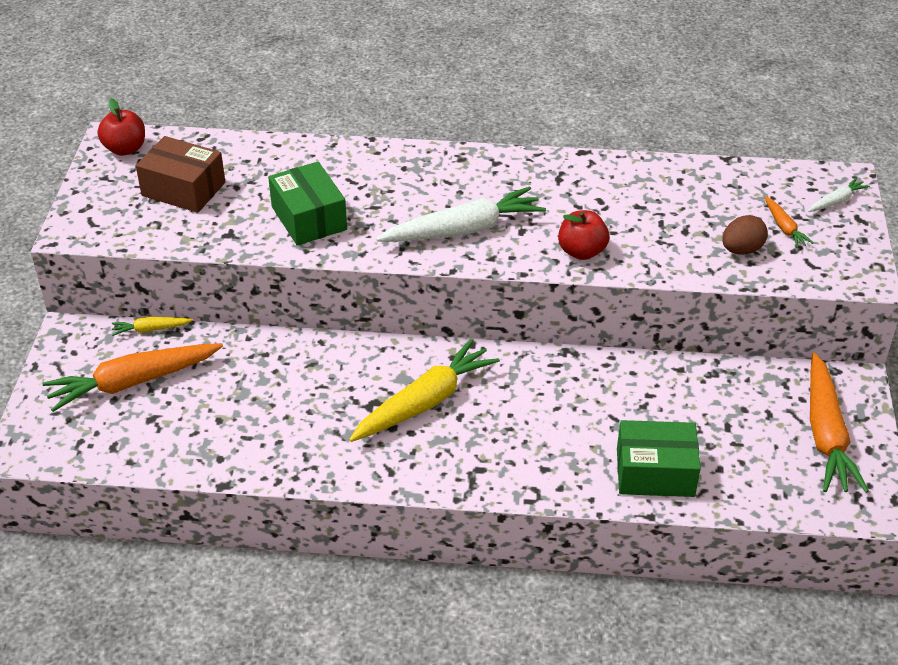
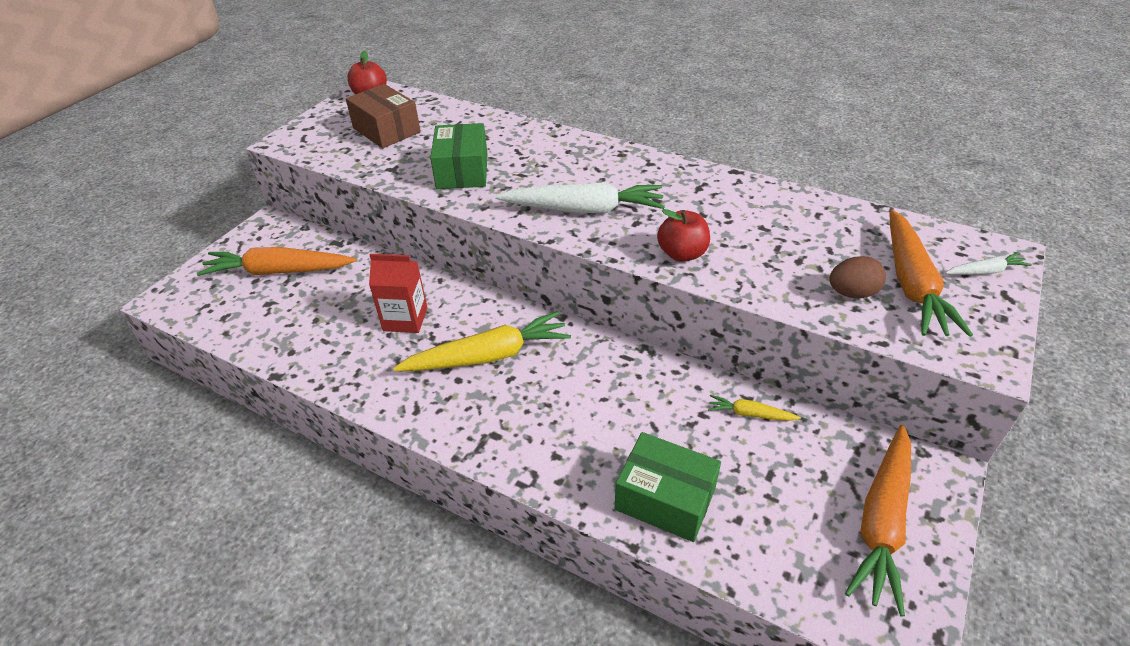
camera: 25 degrees right, 0 degrees up
yellow carrot [112,317,193,336] -> yellow carrot moved to [708,395,801,421]
orange carrot [764,196,814,248] -> orange carrot [889,209,973,337], size x2.14
none -> red carton [369,254,428,333]

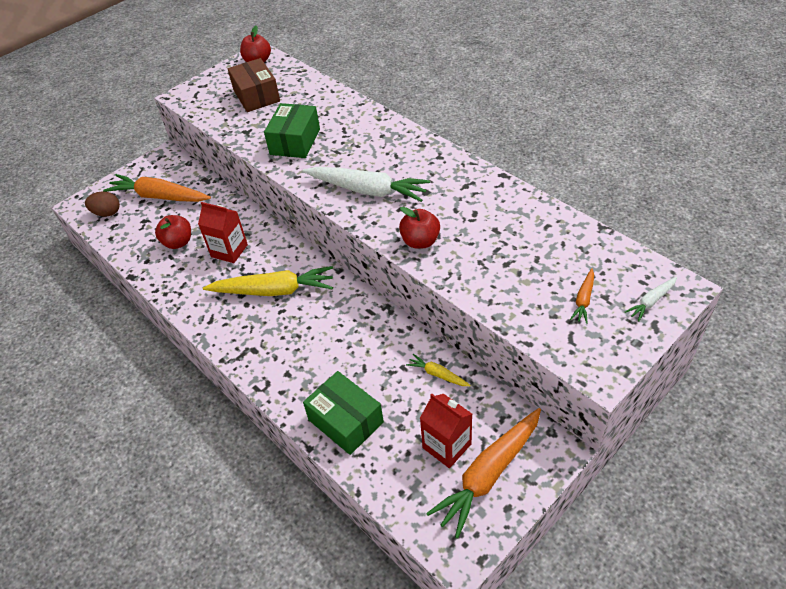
camera: 20 degrees right, 5 degrees up
brown egg [830,256,886,298] -> brown egg moved to [85,192,120,217]
orange carrot [889,209,973,337] -> orange carrot [570,268,594,324], size x0.47
white carrot [945,253,1032,275] -> white carrot turned 135 degrees clockwise [625,277,677,322]
none -> red apple [155,215,191,249]
none -> red carton [420,394,472,468]

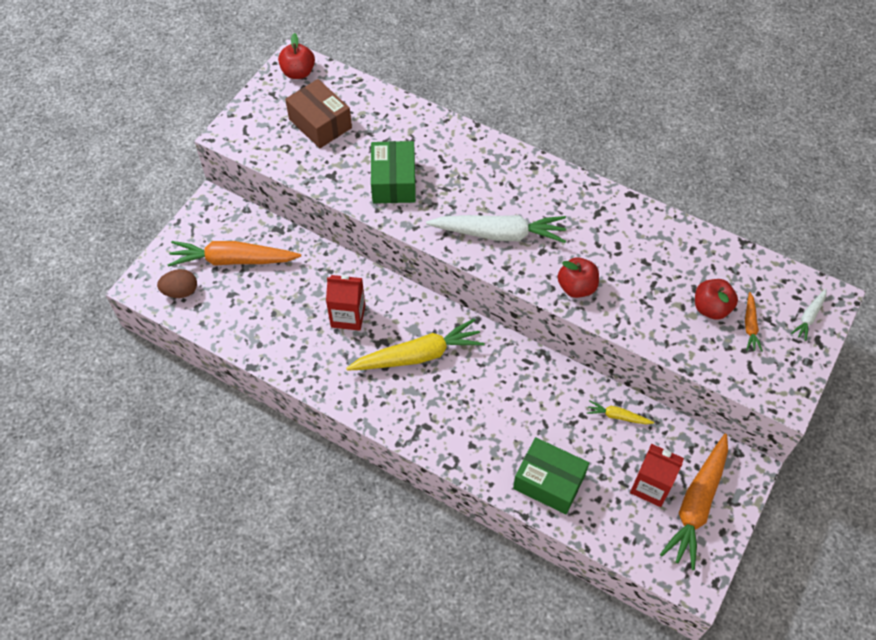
camera: 20 degrees left, 10 degrees up
red apple [155,215,191,249] -> red apple moved to [695,279,738,320]

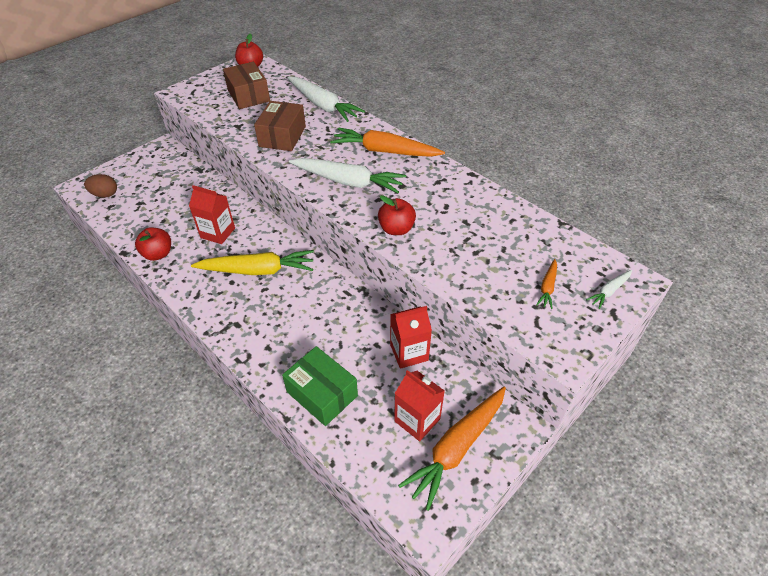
camera: 15 degrees right, 10 degrees down
orange carrot [167,241,301,267] -> orange carrot moved to [330,127,445,157]
green box [371,141,416,203] -> brown box [254,101,306,151]
yellow carrot [587,400,654,424] -> red carton [390,306,432,369]
red apple [695,279,738,320] -> red apple moved to [135,228,171,261]
none -> white carrot [288,77,365,122]

